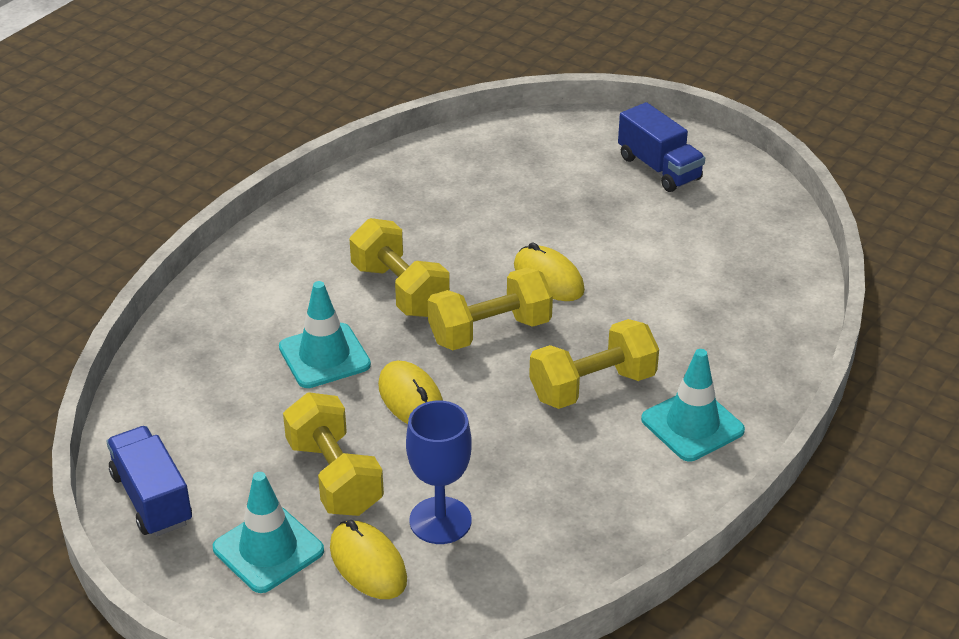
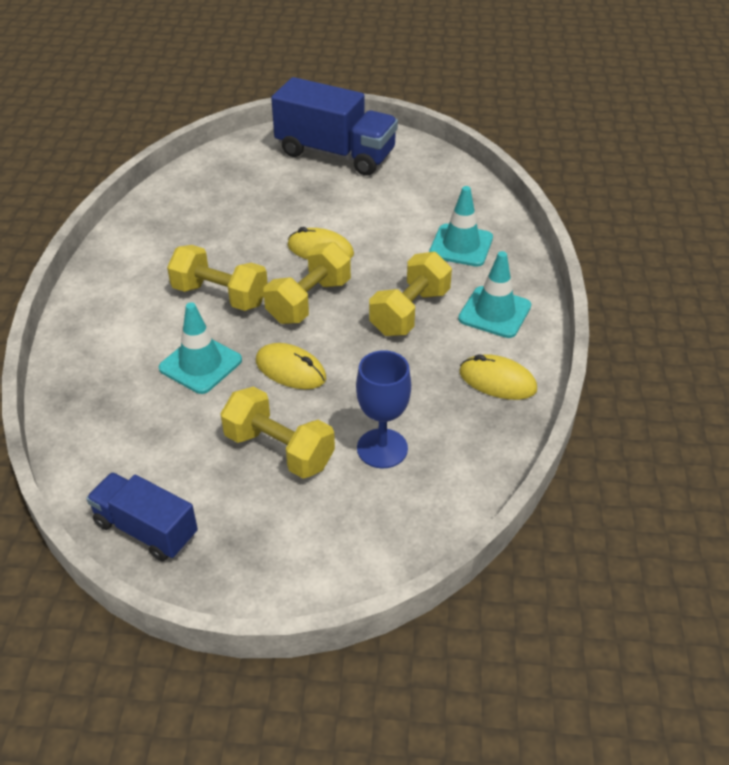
camera: 30 degrees left, 5 degrees up
turquoise traffic cone [213,472,324,593] -> turquoise traffic cone moved to [429,186,493,267]
yellow mouse [330,520,407,599] -> yellow mouse moved to [459,354,537,400]
blue truck [618,102,705,192] -> blue truck [271,77,398,176], size x1.66

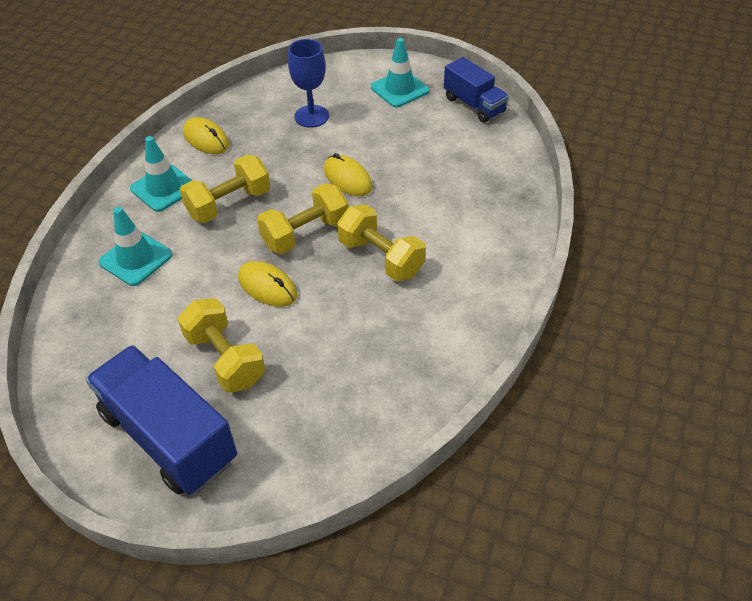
camera: 160 degrees left, 5 degrees up
turquoise traffic cone [159,302,242,394] -> turquoise traffic cone moved to [371,38,429,108]
yellow dumbbell [220,386,335,478] -> yellow dumbbell moved to [178,298,265,393]

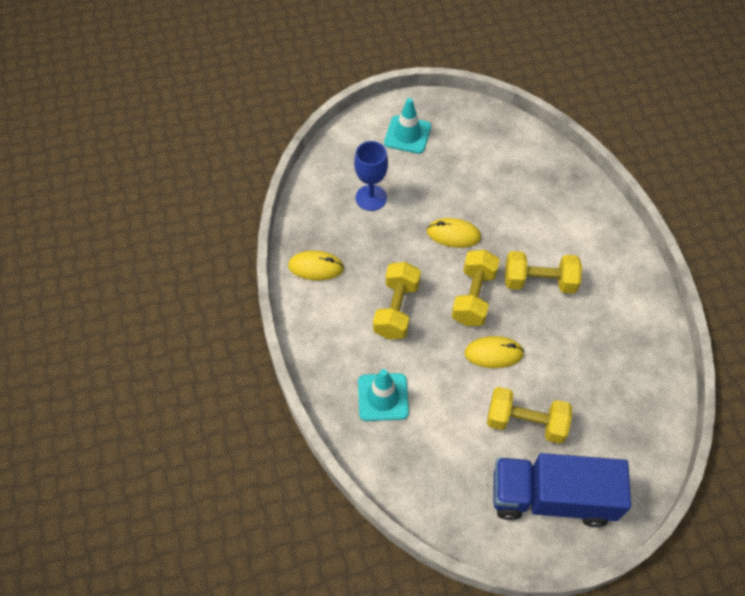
camera: 40 degrees left, 10 degrees up
turquoise traffic cone [130,136,192,212] -> none
blue truck [444,57,509,123] -> none

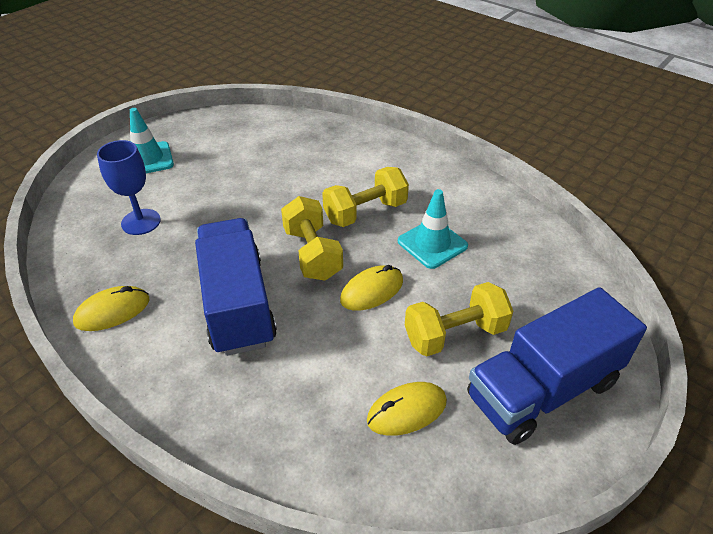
camera: 35 degrees left, 15 degrees down
turquoise traffic cone [358,369,409,421] -> turquoise traffic cone moved to [398,189,468,269]
yellow dumbbell [373,262,421,339] -> blue truck [195,218,277,356]
yellow mouse [427,218,481,248] -> yellow mouse moved to [367,382,447,436]

